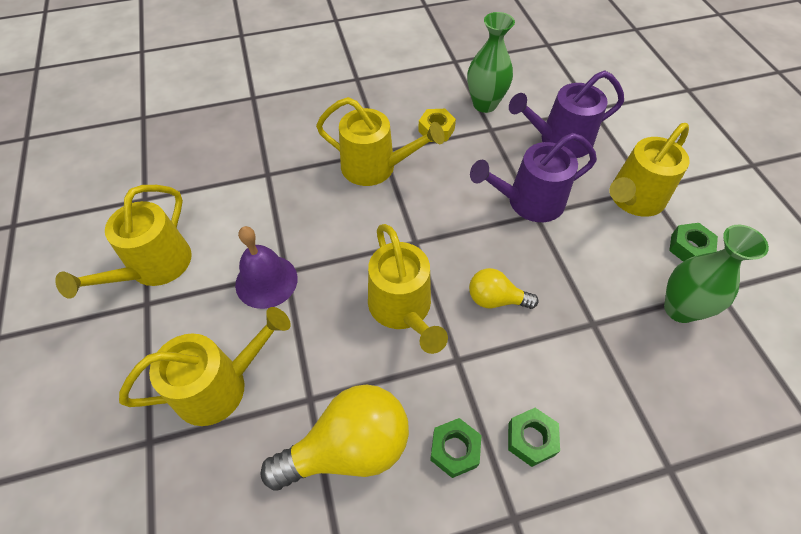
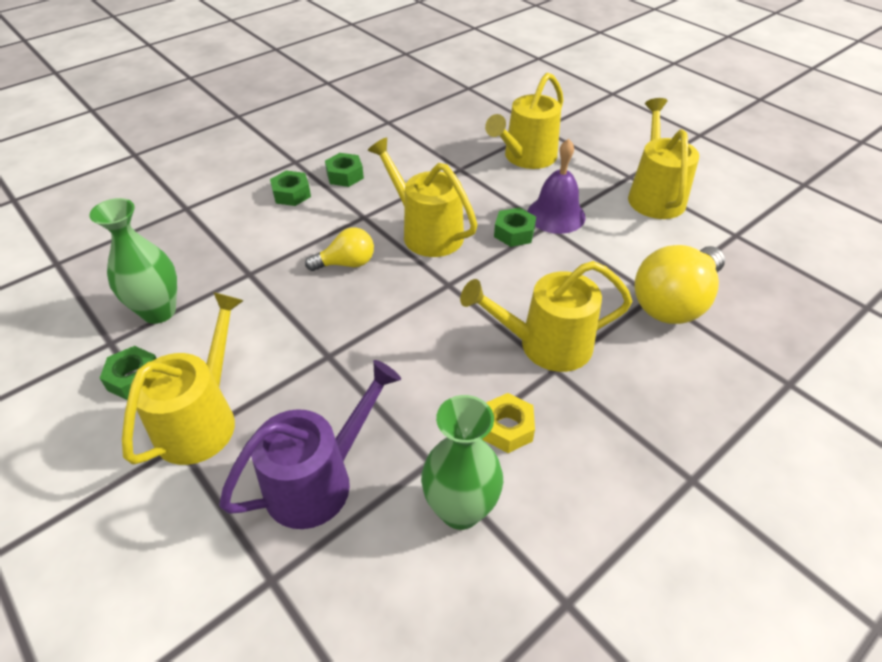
camera: 155 degrees right, 10 degrees down
yellow light bulb [261,384,409,491] -> yellow light bulb moved to [634,245,725,324]
purple watering can [470,133,597,222] -> none
none -> green nut [494,207,536,247]

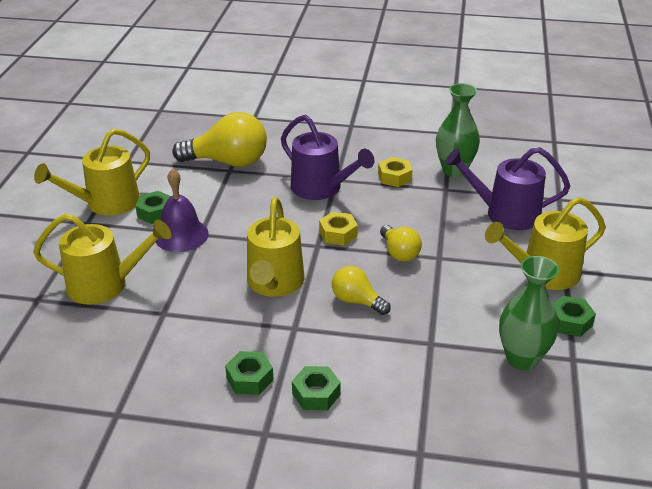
camera: 130 degrees left, 10 degrees down
yellow watering can [460,261,632,372] -> purple watering can [281,115,374,200]
green nut [494,207,536,247] -> green nut moved to [135,191,171,224]
none -> yellow nut [319,212,358,246]
none -> yellow light bulb [380,225,422,262]

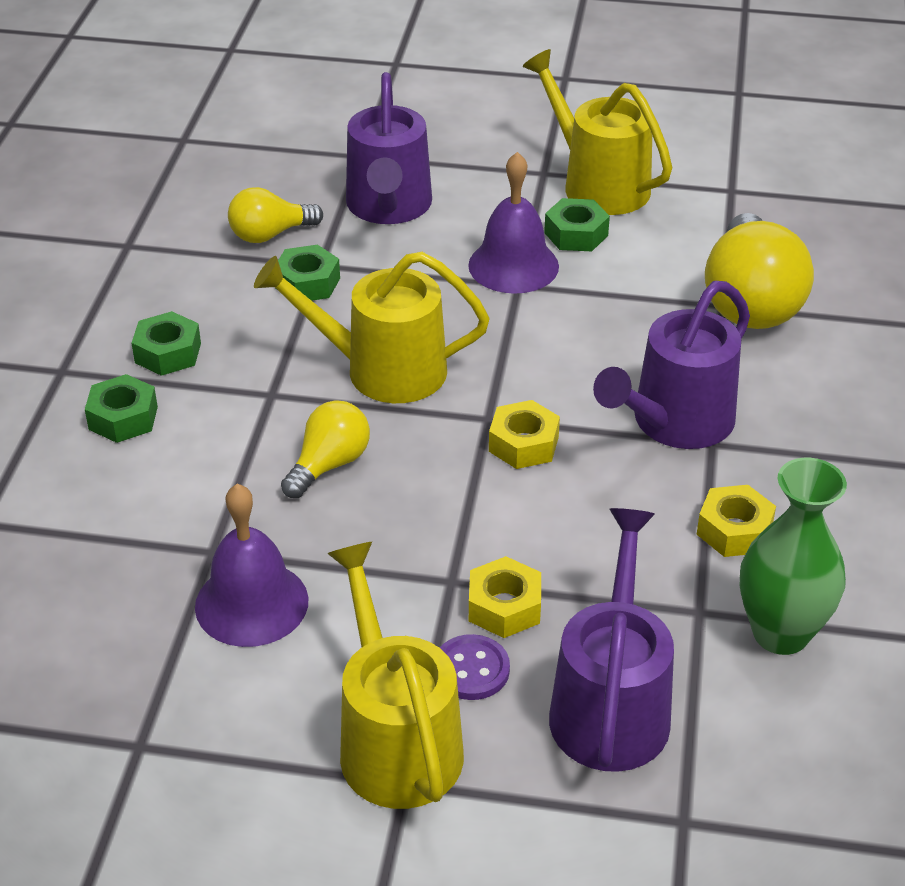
camera: 90 degrees right, 5 degrees up
yellow watering can [33,214,171,305] -> purple watering can [346,72,432,224]
yellow light bulb [380,225,422,262] -> yellow light bulb moved to [228,187,323,243]
green vase [499,256,559,370] -> none
green nut [553,296,596,337] -> green nut moved to [275,244,340,301]
none -> purple bell [195,484,308,647]
none -> purple button [440,634,510,700]
none -> yellow nut [469,556,541,638]

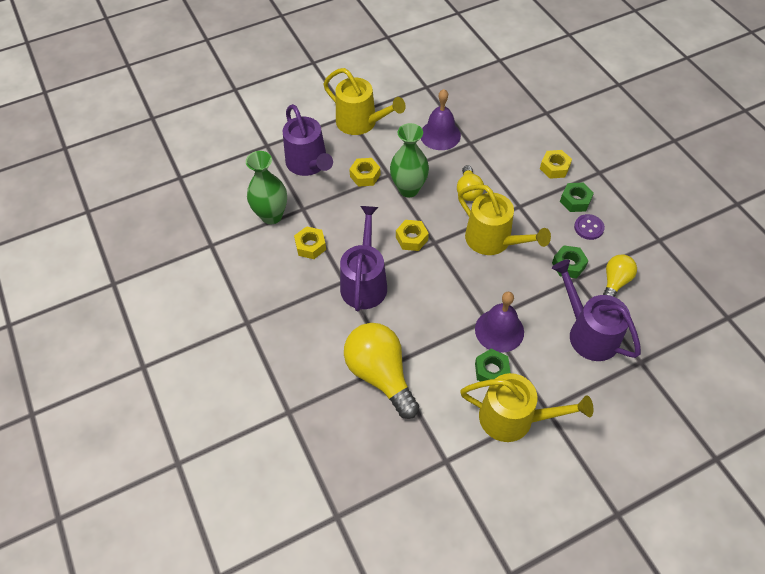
camera: 145 degrees right, 15 degrees up
green nut [85,374,158,443] -> yellow nut [540,150,572,179]
yellow watering can [254,252,489,403] -> yellow watering can turned 75 degrees clockwise [458,184,551,255]
purple button [440,634,510,700] -> purple button moved to [574,214,605,240]
none -> green vase [390,123,429,197]

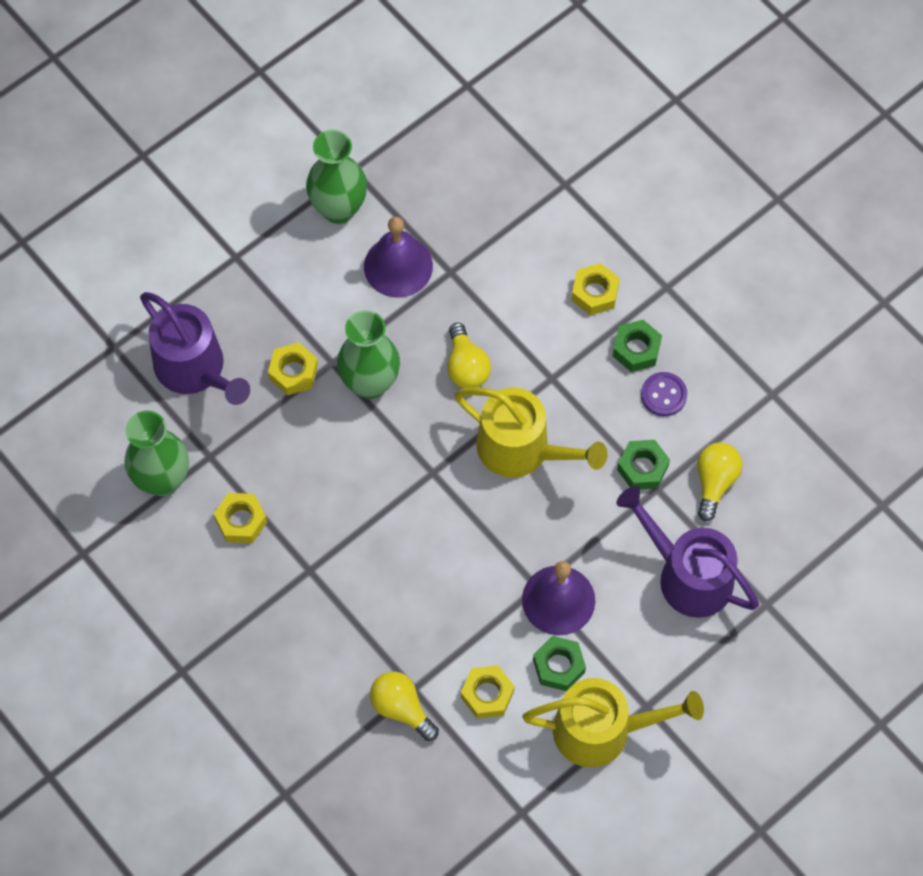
camera: 15 degrees left, 10 degrees up
yellow watering can [323,68,406,135] -> none
purple watering can [340,206,387,311] -> none
yellow light bulb [344,323,419,419] -> yellow light bulb [370,671,439,741], size x0.55
yellow nut [396,220,429,251] -> yellow nut moved to [461,665,515,719]
none -> green vase [306,130,367,224]

